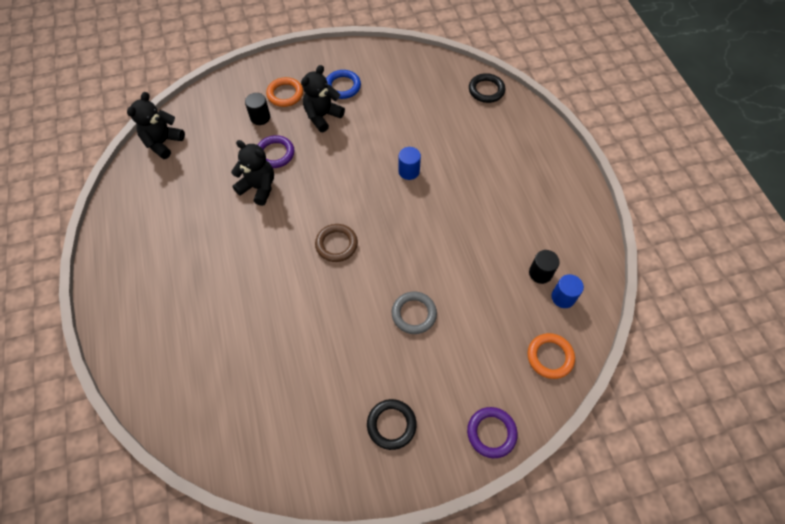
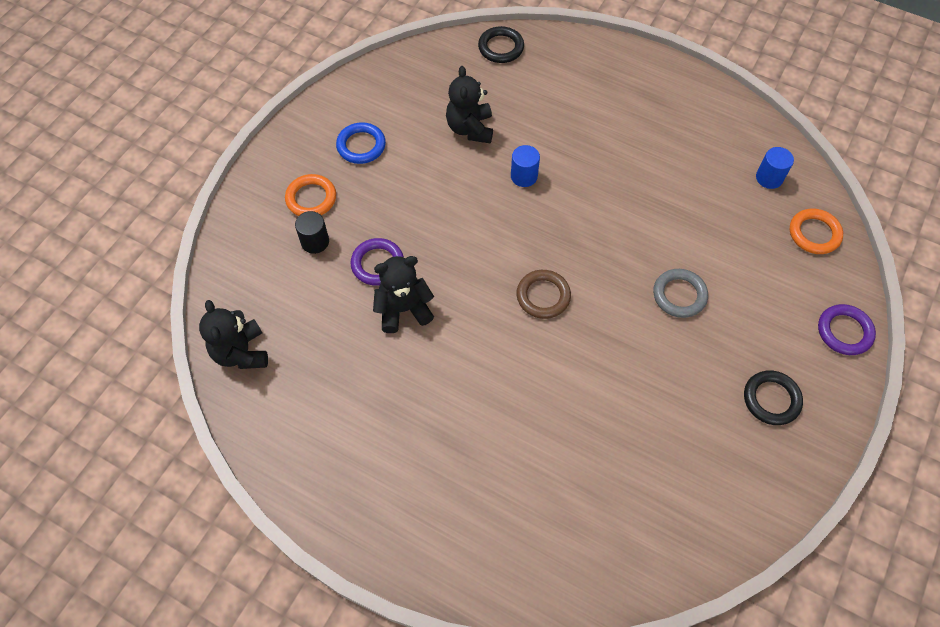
camera: 45 degrees left, 0 degrees up
black teddy bear [301,65,345,132] -> black teddy bear moved to [446,66,493,143]
black cylinder [529,250,560,284] -> none

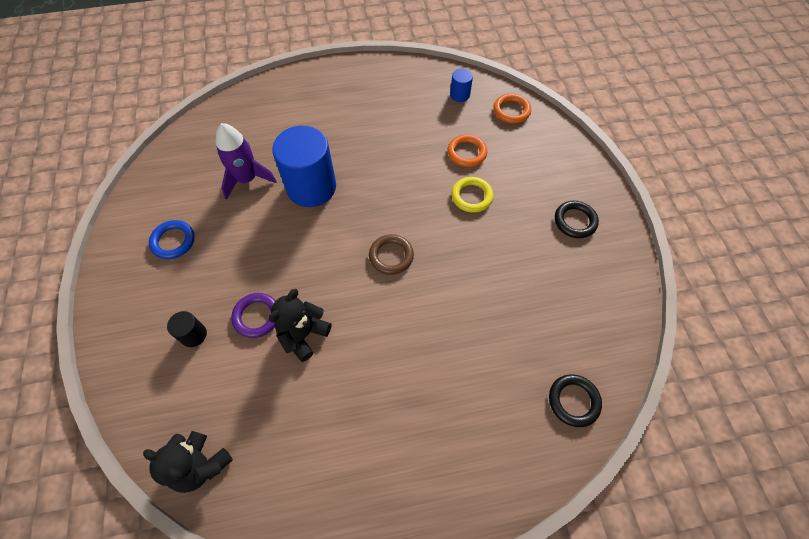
camera: 40 degrees left, 0 degrees up
orange ring [285,174,336,216] -> orange ring moved to [447,134,487,167]
black teddy bear [446,66,493,143] -> purple rocket [216,123,277,200]
black ring [478,26,524,63] -> black ring moved to [549,374,602,427]
blue cylinder [511,145,540,187] -> blue cylinder [272,126,336,207], size x2.24
grey ring [653,269,708,318] -> yellow ring [451,177,494,213]
purple ring [818,304,876,355] -> none

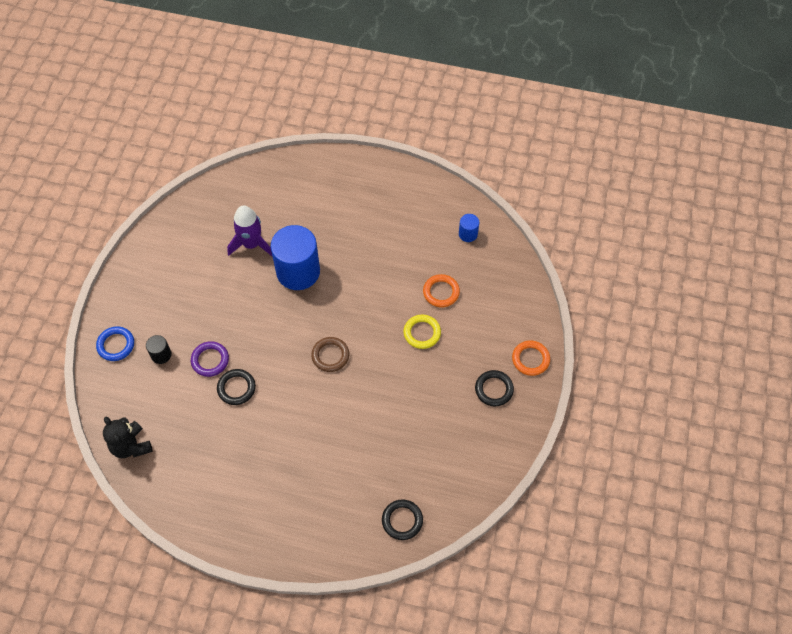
camera: 25 degrees right, 0 degrees up
blue ring [149,220,195,259] -> blue ring moved to [96,326,134,361]
black teddy bear [269,289,331,362] -> black ring [217,369,256,405]
orange ring [493,94,531,124] -> orange ring moved to [512,340,550,376]

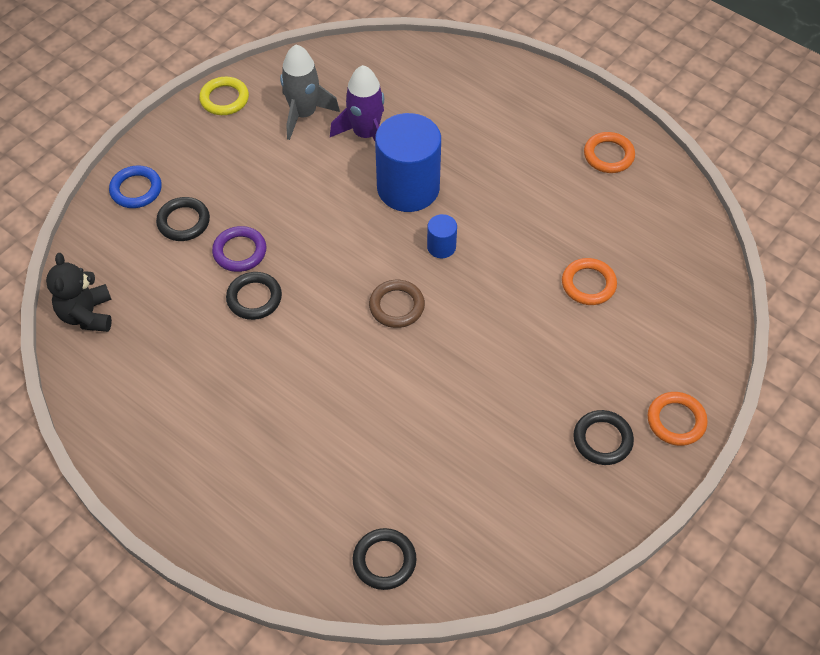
camera: 25 degrees right, 5 degrees down
black cylinder [146,335,172,364] -> black ring [156,197,210,241]
yellow ring [403,314,441,349] -> yellow ring moved to [199,77,249,115]
blue cylinder [459,214,479,242] -> blue cylinder moved to [427,214,457,258]
none -> grey rocket [280,45,340,140]
none -> orange ring [584,132,635,173]

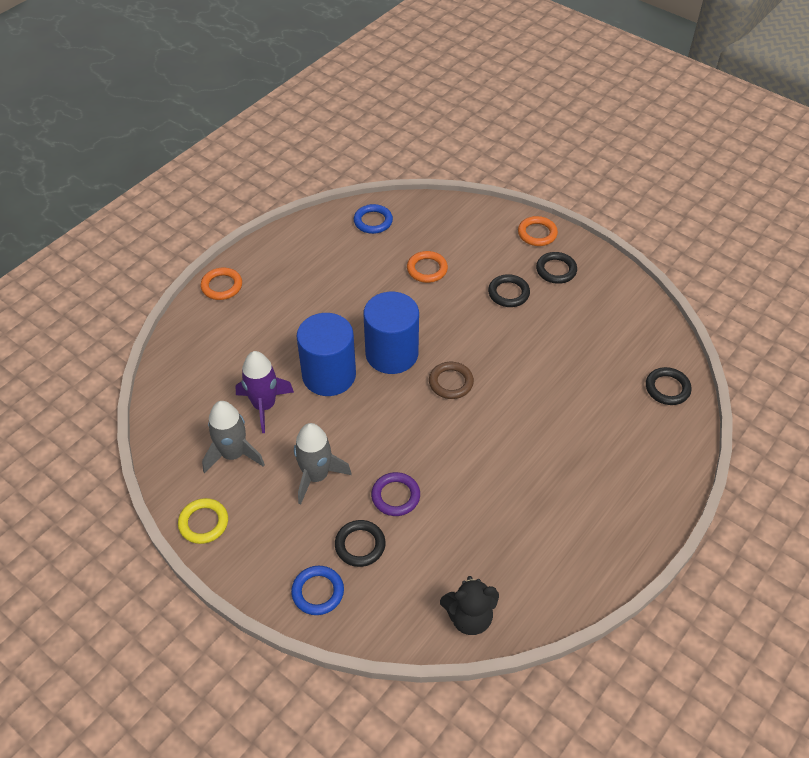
camera: 90 degrees left, 5 degrees down
black ring [226,272,282,320] -> black ring moved to [488,274,530,307]
blue cylinder [427,214,457,258] -> blue cylinder [364,292,419,374], size x2.24
orange ring [584,132,635,173] -> orange ring moved to [200,268,242,300]
none -> grey rocket [294,423,352,504]
none -> blue ring [354,204,393,234]

